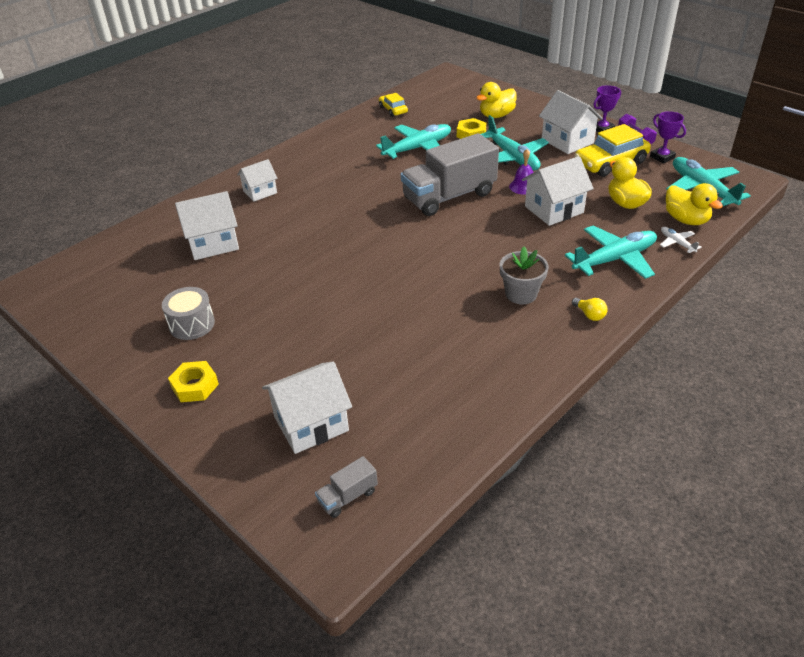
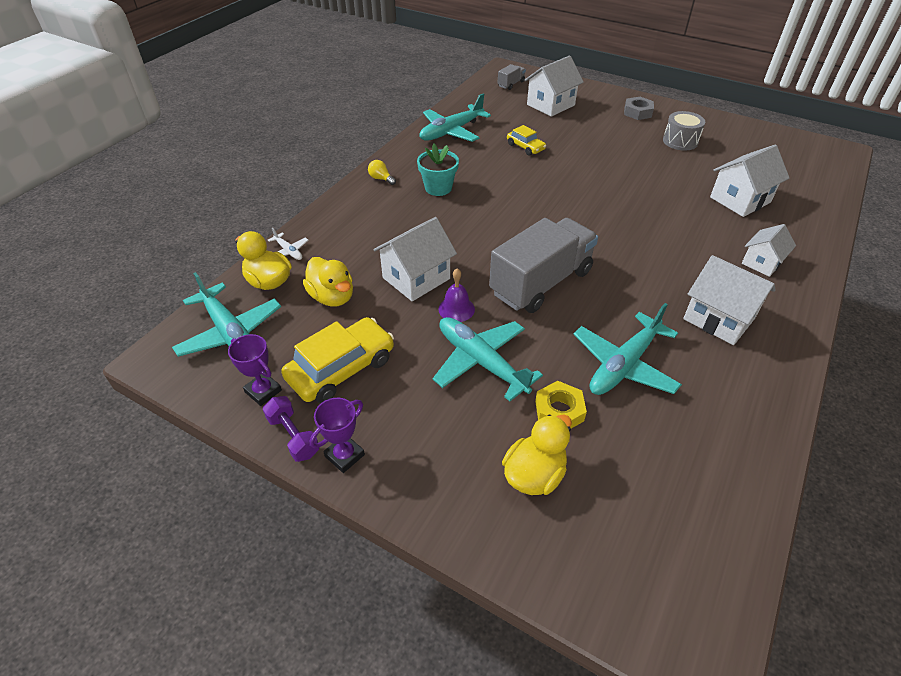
camera: 165 degrees right, 5 degrees up
yellow nut [168,361,219,402] -> grey nut [624,97,654,120]
yellow car [379,93,408,117] -> yellow car moved to [507,125,546,156]
grey flower pot [500,247,549,304] -> turquoise flower pot [417,144,459,196]
white house [539,90,603,154] -> white house moved to [683,255,776,345]
turquoise plane [565,226,657,279] -> turquoise plane moved to [420,94,491,142]

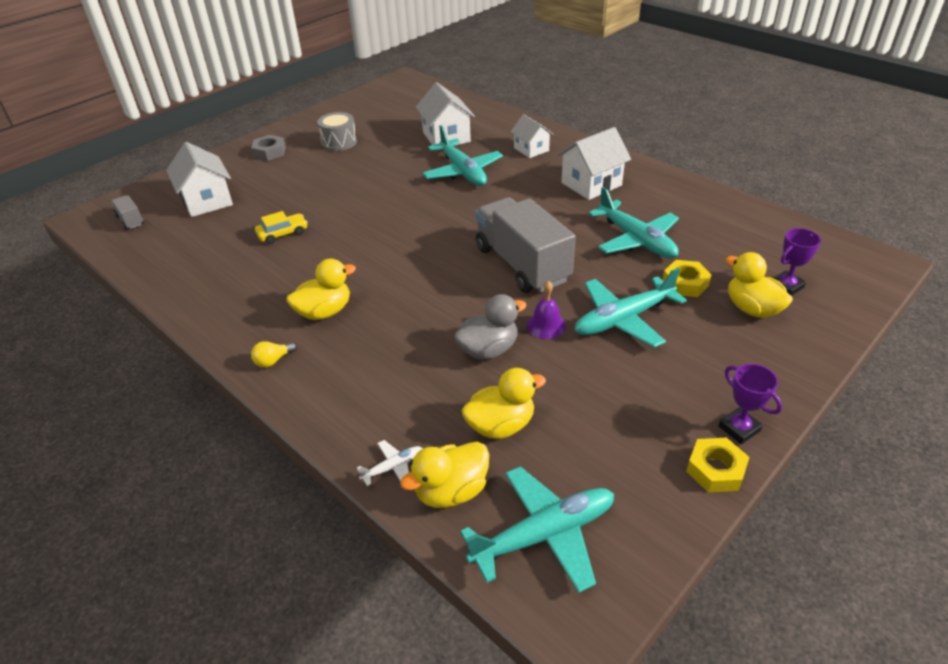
camera: 75 degrees left, 5 degrees down
purple trophy [228,334,282,406] -> purple trophy moved to [774,228,821,296]
purple dumbbell [263,396,319,462] -> yellow nut [686,438,749,492]
yellow car [281,317,394,403] -> none
white house [373,217,457,301] -> grey duck [454,294,527,360]
turquoise flower pot [417,144,459,196] -> yellow duck [286,259,356,320]
turquoise plane [420,94,491,142] -> turquoise plane moved to [422,125,503,186]

